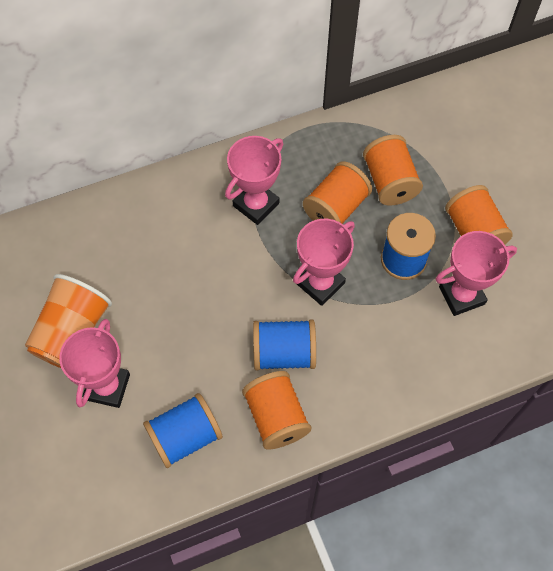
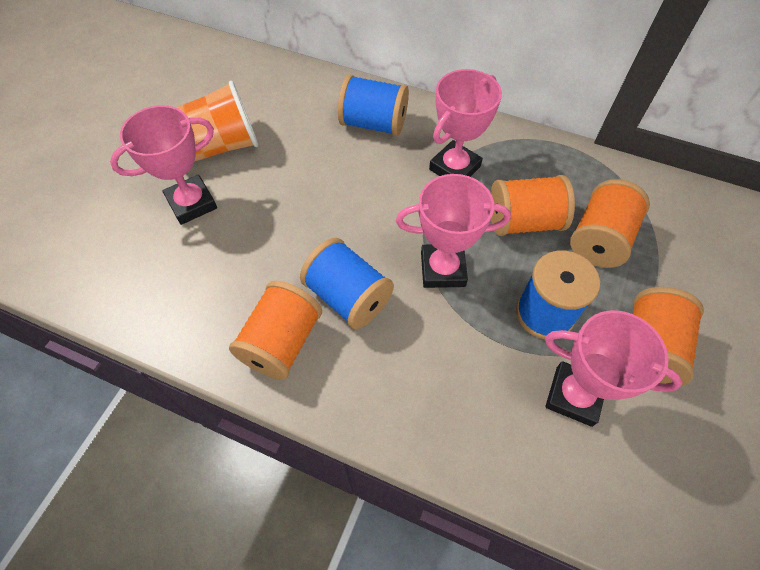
camera: 45 degrees right, 5 degrees down
blue spool [143,393,223,468] -> blue spool moved to [338,74,409,136]
pink trophy [225,136,283,225] -> pink trophy turned 45 degrees counterclockwise [429,69,502,177]

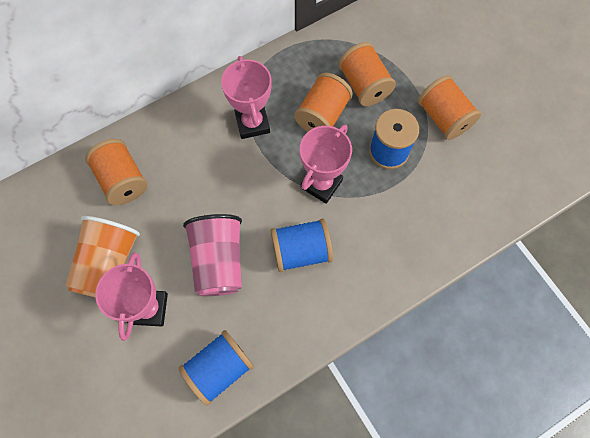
camera: 55 degrees left, 10 degrees up
orange spool [229,281,322,380] -> orange spool moved to [85,139,148,205]
blue spool [338,74,409,136] -> blue spool moved to [178,330,254,406]
pink trophy [545,310,683,427] -> none
none -> pink cup [183,214,242,296]

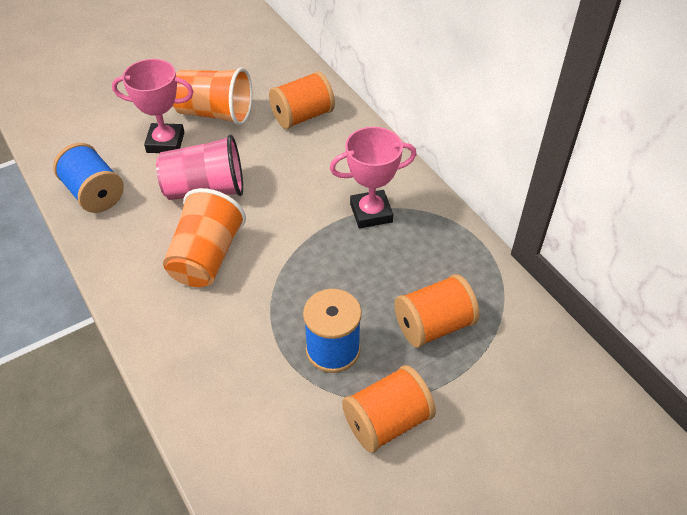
camera: 90 degrees right, 20 degrees down
blue spool [270,219,333,272] -> orange cup [163,188,246,287]
orange spool [294,73,353,132] -> none
pink trophy [300,125,352,204] -> none

